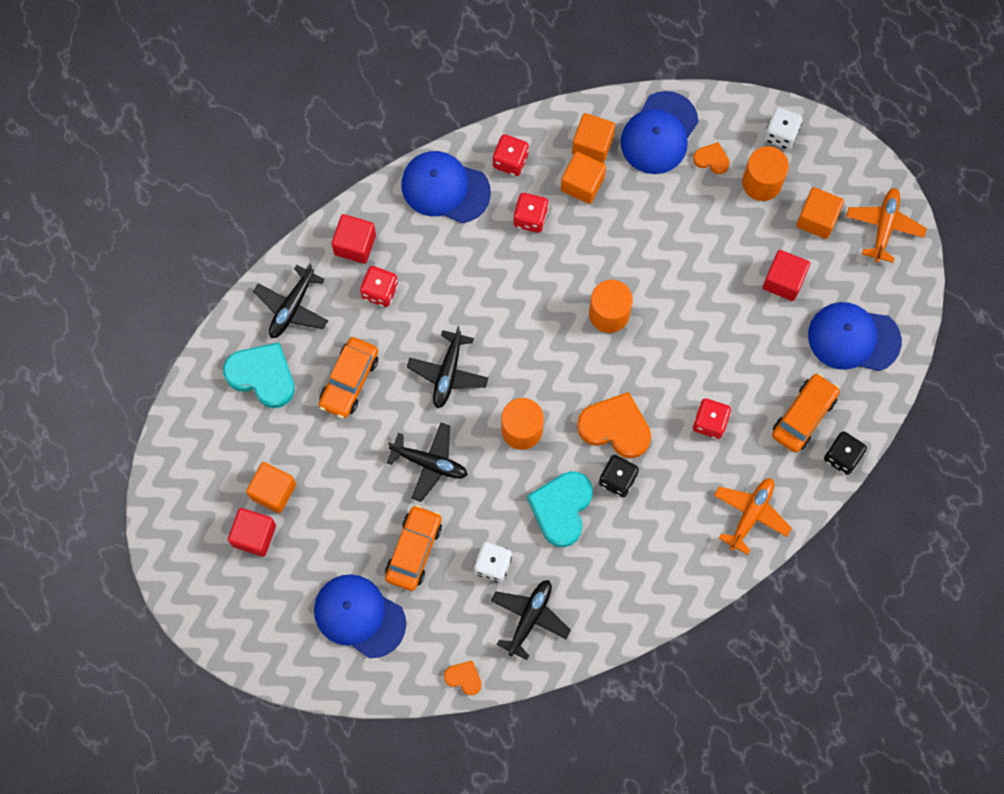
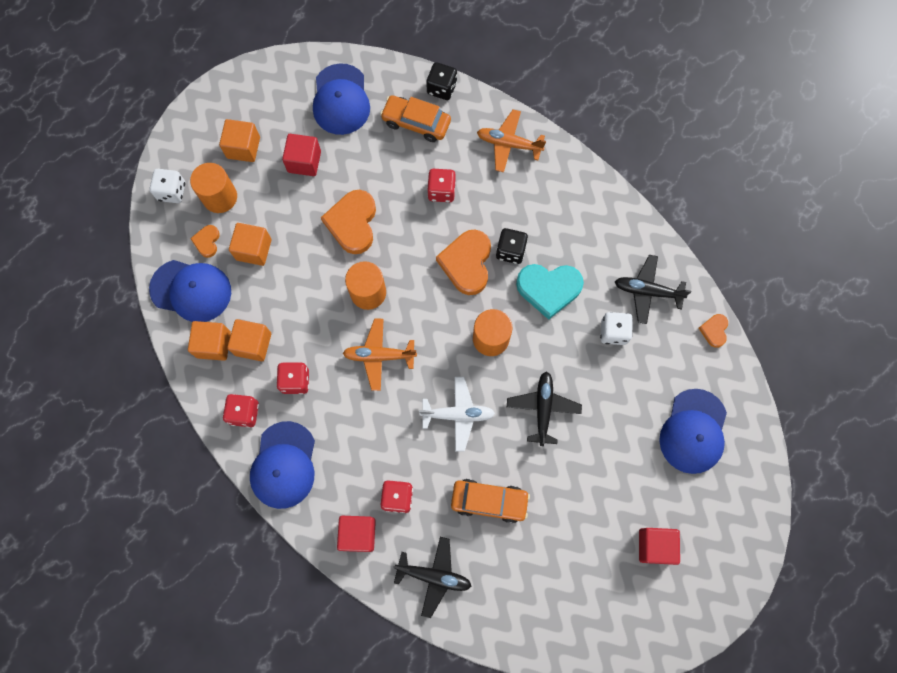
camera: 105 degrees left, 0 degrees up
turquoise heart [223,342,295,408] -> none
orange cube [246,462,296,513] -> orange cube moved to [229,223,272,266]
orange car [385,505,442,591] -> none
black plane [407,326,488,409] -> white plane [419,377,495,451]
orange plane [846,188,927,263] -> orange plane moved to [343,319,417,391]
none -> orange heart [321,190,376,254]

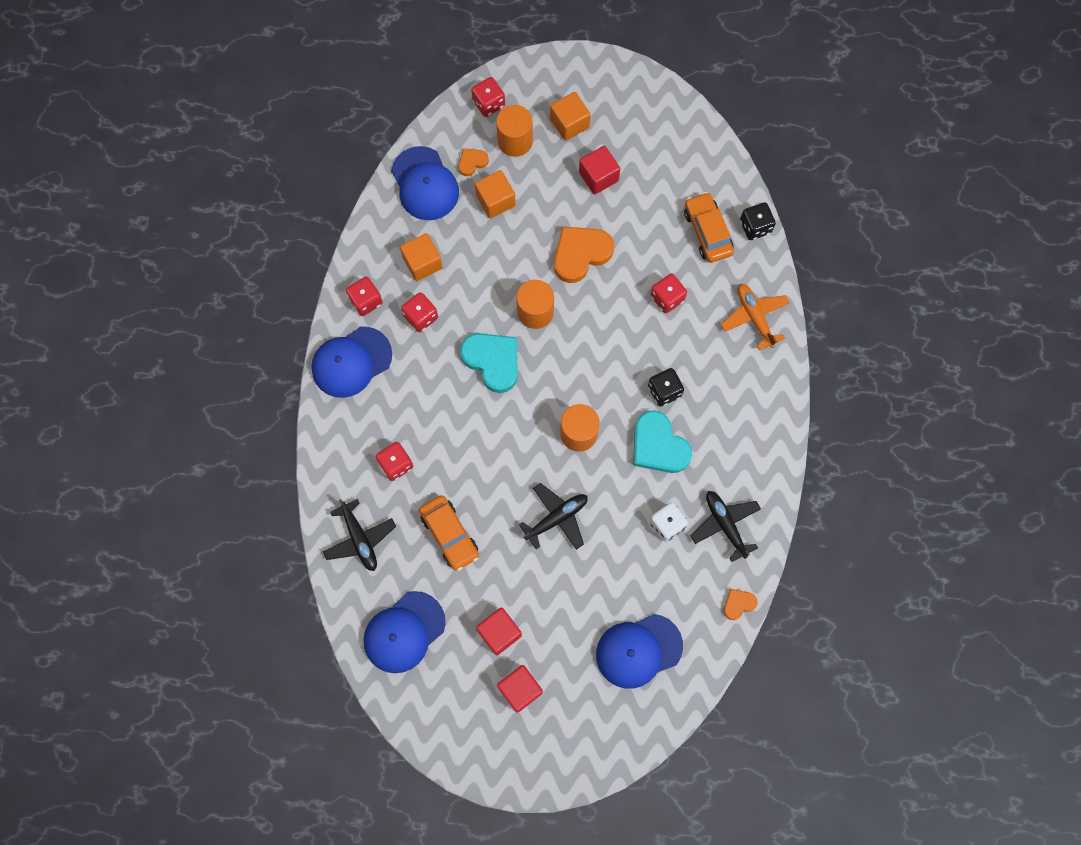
camera: 50 degrees right, 0 degrees up
white dice [150,169,185,203] -> red dice [471,77,505,117]
orange cube [188,321,231,361] -> none
blue cap [313,63,370,135] -> blue cap moved to [363,591,446,673]
red cube [337,516,376,552] -> red cube moved to [476,607,522,655]
orange plane [343,319,417,391] -> turquoise heart [460,333,518,393]
white plane [419,377,495,451] -> none
orange heart [436,230,491,295] -> none

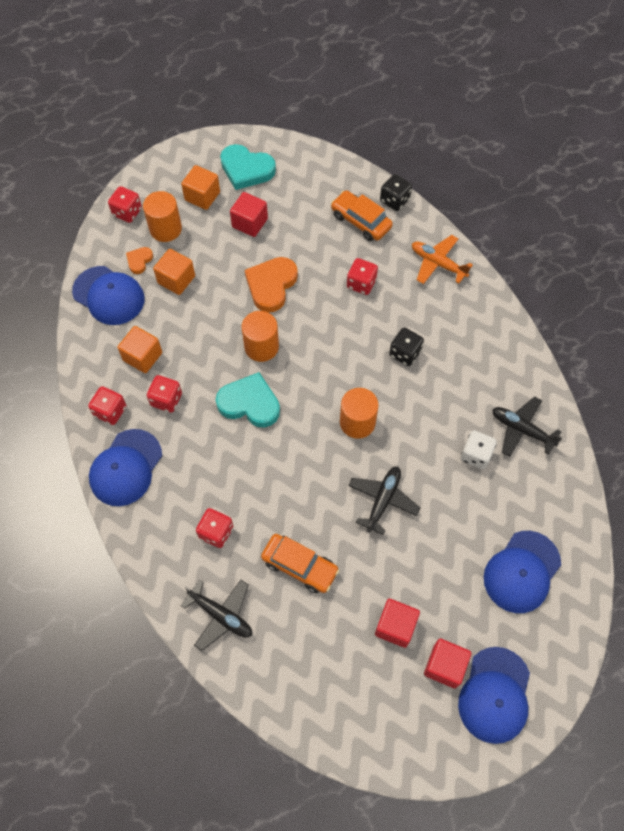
camera: 30 degrees left, 10 degrees down
blue cap [363,591,446,673] -> blue cap moved to [458,647,530,744]
turquoise heart [633,410,692,473] -> turquoise heart moved to [220,144,276,190]
orange heart [724,589,758,620] -> none

